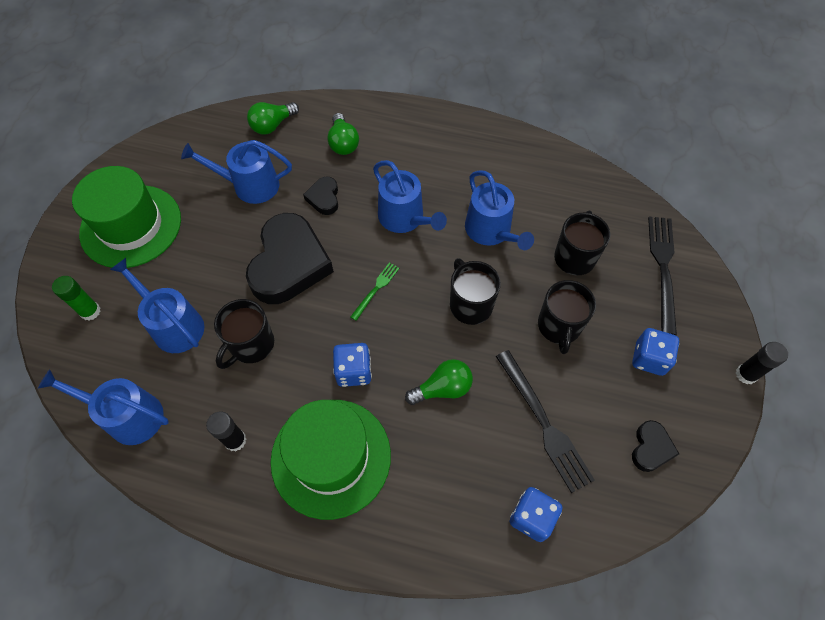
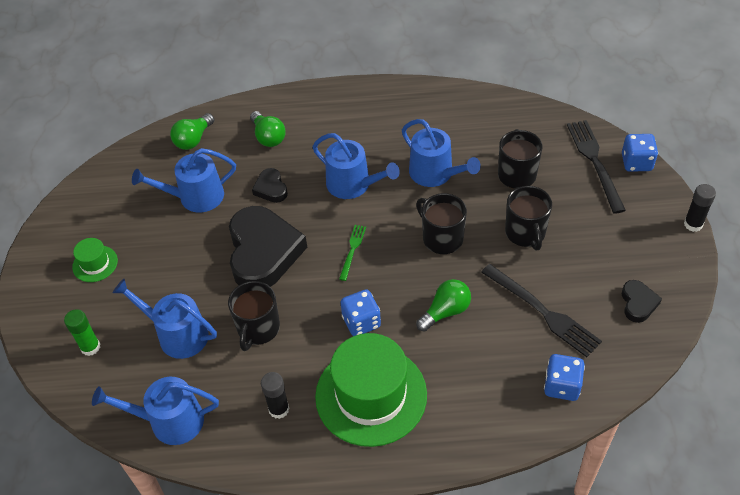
camera: 15 degrees left, 10 degrees down
green hat [72,166,181,268] -> green hat [72,238,118,282], size x0.45
blue dice [632,328,679,376] -> blue dice moved to [622,134,658,172]

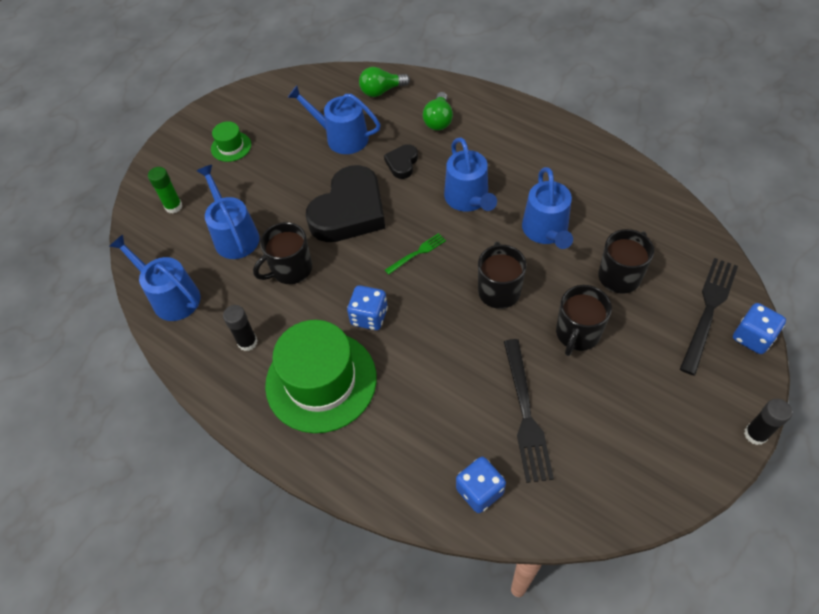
camera: 40 degrees right, 5 degrees up
green light bulb [416,279,471,332] -> none
black heart [622,280,662,323] -> none

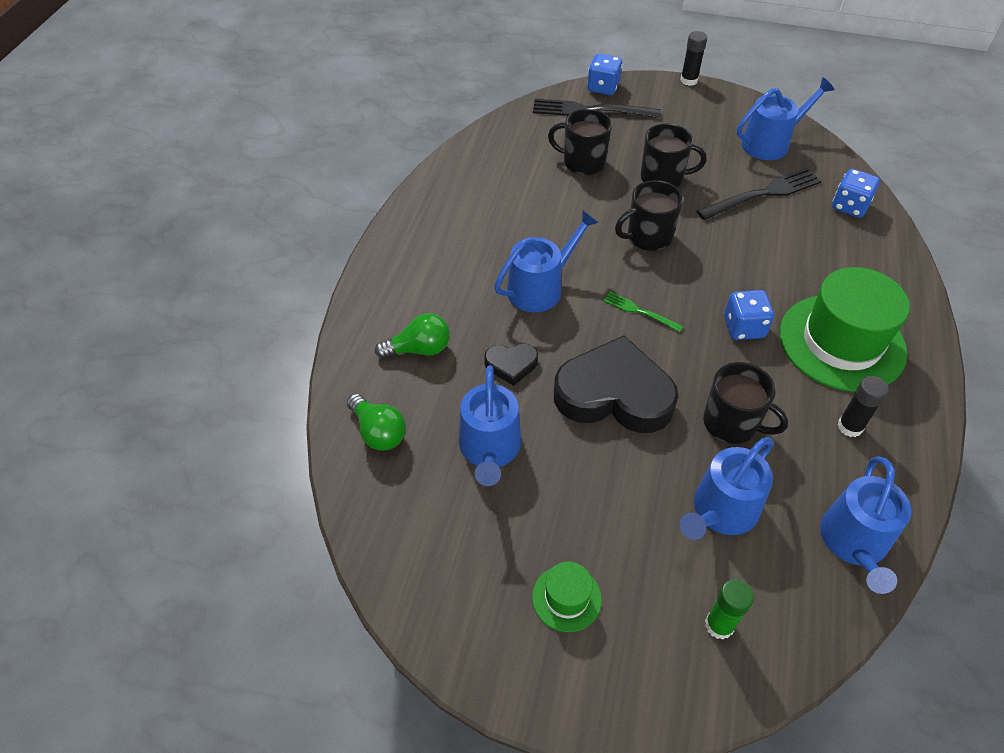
camera: 115 degrees left, 5 degrees down
blue watering can [522,167,573,249] -> blue watering can moved to [737,77,835,160]

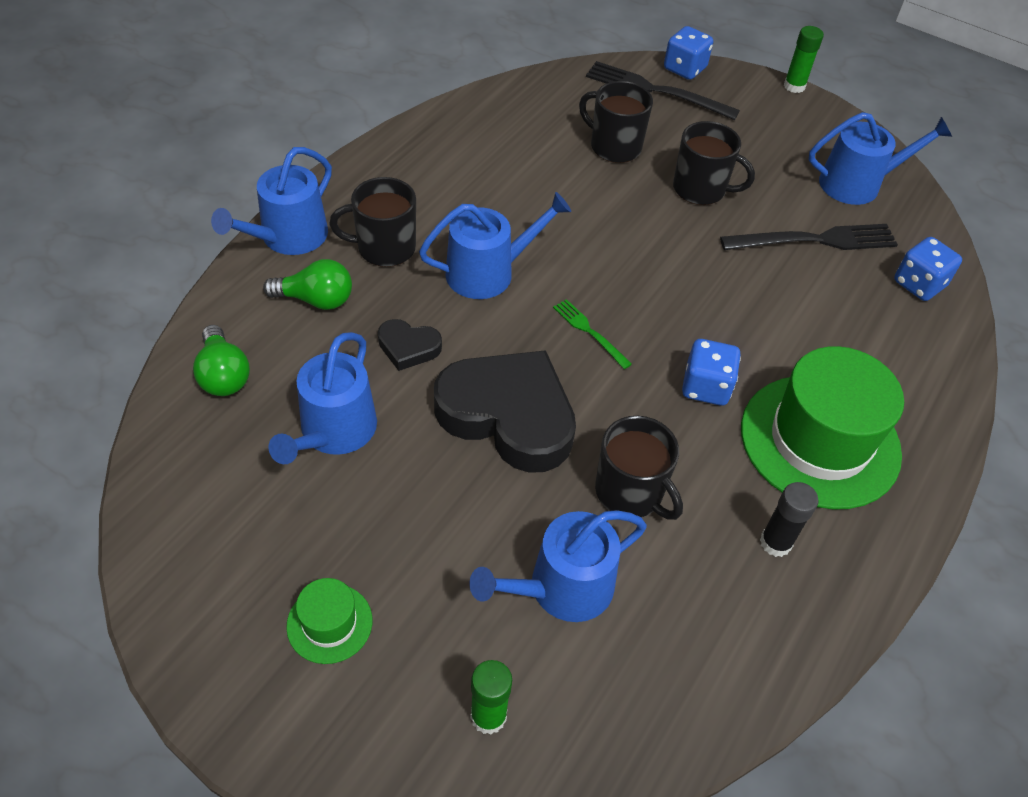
camera: 15 degrees right, 0 degrees up
black mug [615,180,683,251] -> black mug moved to [330,177,416,267]
black glue stick [680,31,707,86] -> green glue stick [784,26,824,93]
blue watering can [820,456,912,594] -> blue watering can moved to [211,147,332,255]

